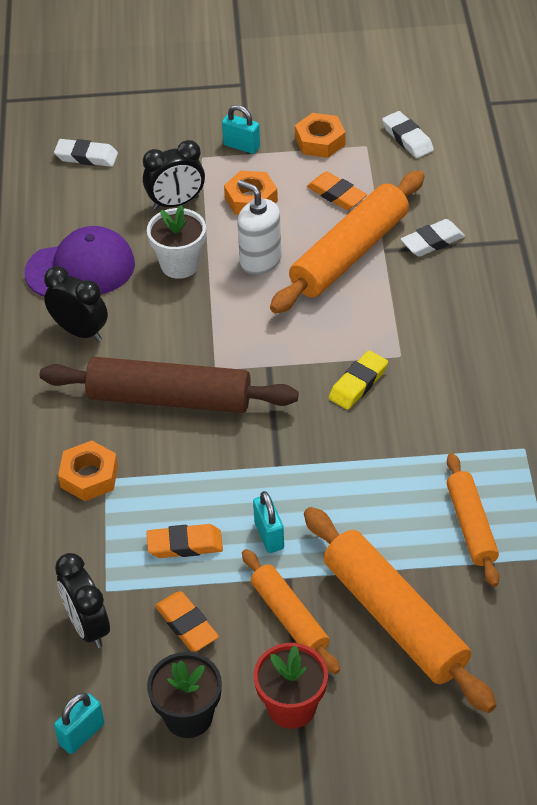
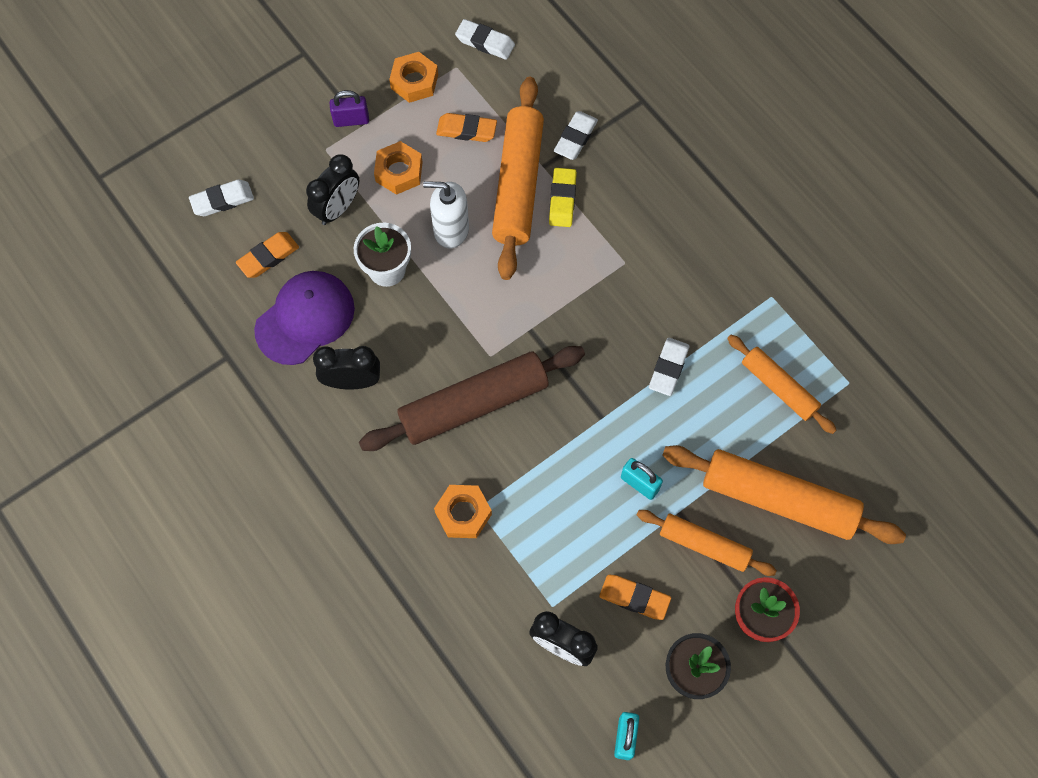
camera: 35 degrees left, 20 degrees up
orange eraser [146,524,223,558] -> orange eraser moved to [236,232,299,278]
turquoise padlock [222,105,260,154] -> purple padlock [330,90,369,127]
yellow eraser [328,351,388,410] -> yellow eraser moved to [549,168,577,227]
none -> white eraser [649,338,690,396]

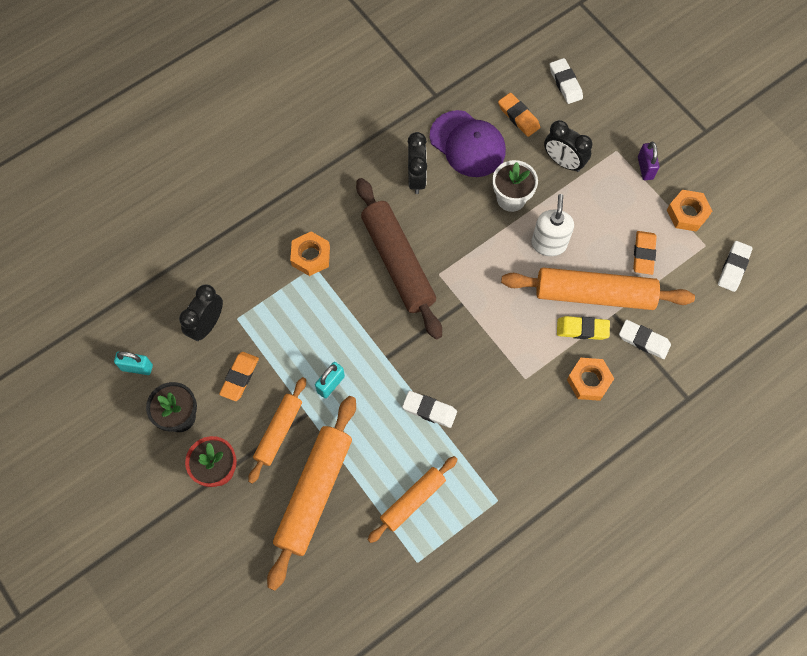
camera: 90 degrees right, 0 degrees up
orange nut [374,141,423,195] -> orange nut moved to [567,358,614,401]

